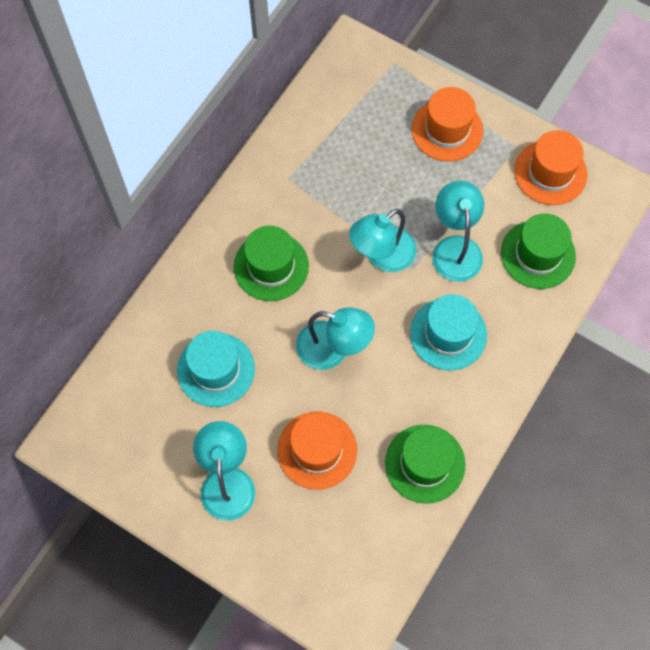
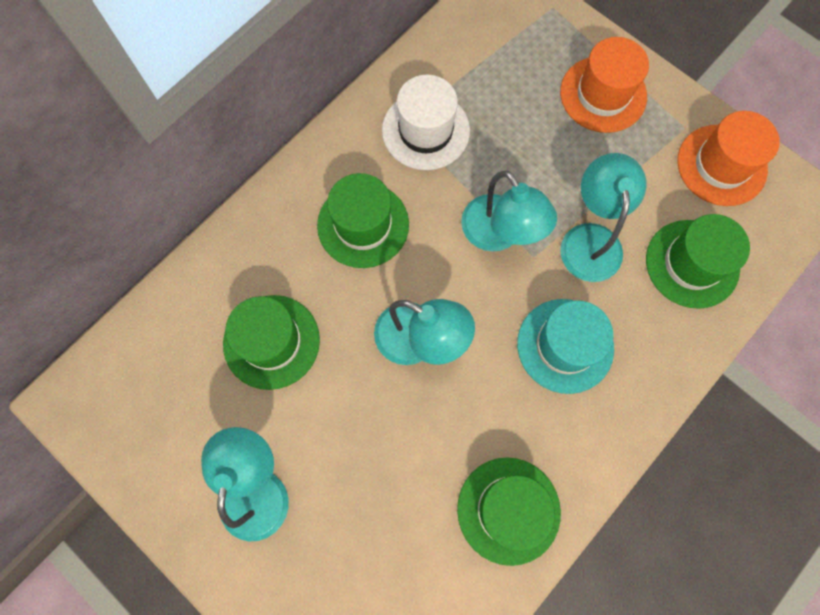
camera: 10 degrees right, 5 degrees up
turquoise hat [177,331,255,407] -> green hat [223,295,320,390]
orange hat [277,411,357,490] -> none
turquoise lamp [349,209,416,272] -> turquoise lamp turned 90 degrees counterclockwise [461,171,557,252]
none -> white hat [382,75,470,170]

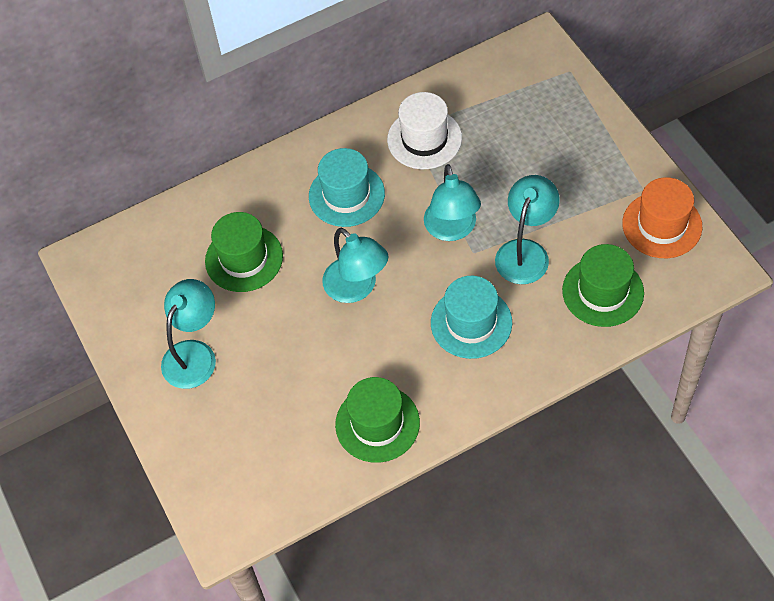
camera: 25 degrees right, 15 degrees down
green hat [317,173,409,268] -> turquoise hat [309,148,385,227]
orange hat [560,37,649,133] -> none

